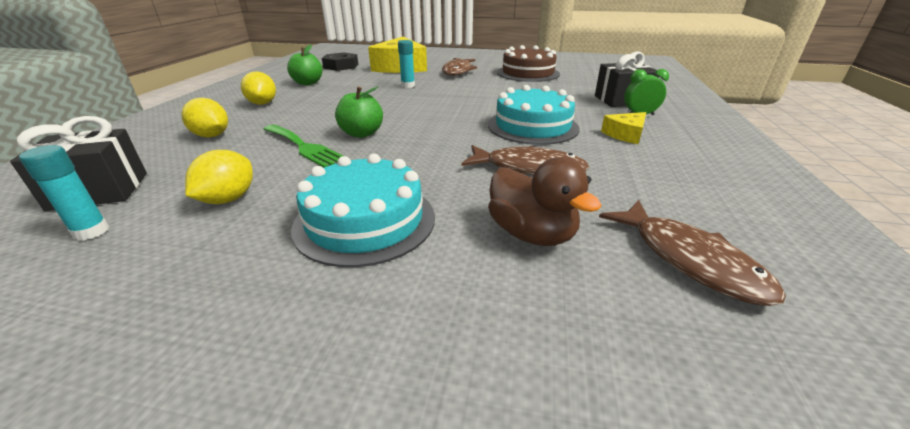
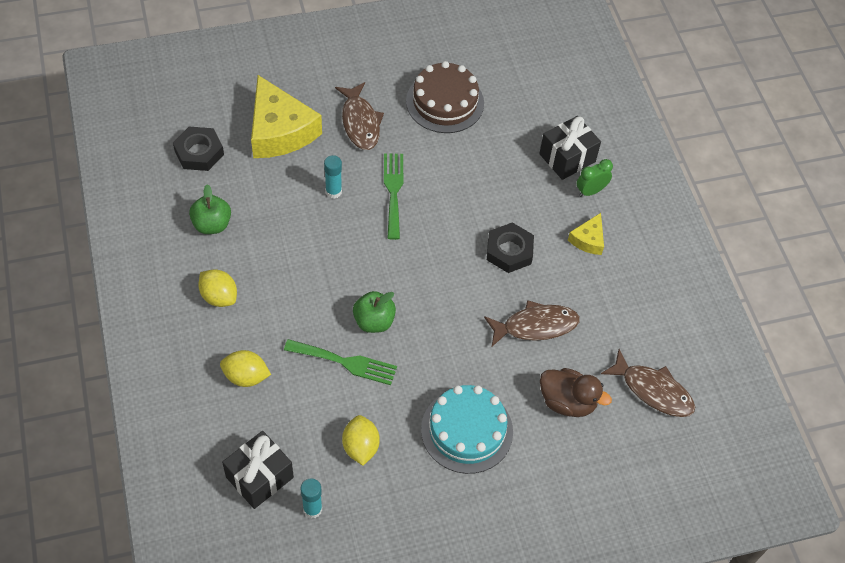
camera: 30 degrees left, 25 degrees up
turquoise cake [488,85,580,145] -> black nut [487,222,534,273]
none -> green fork [384,153,404,240]

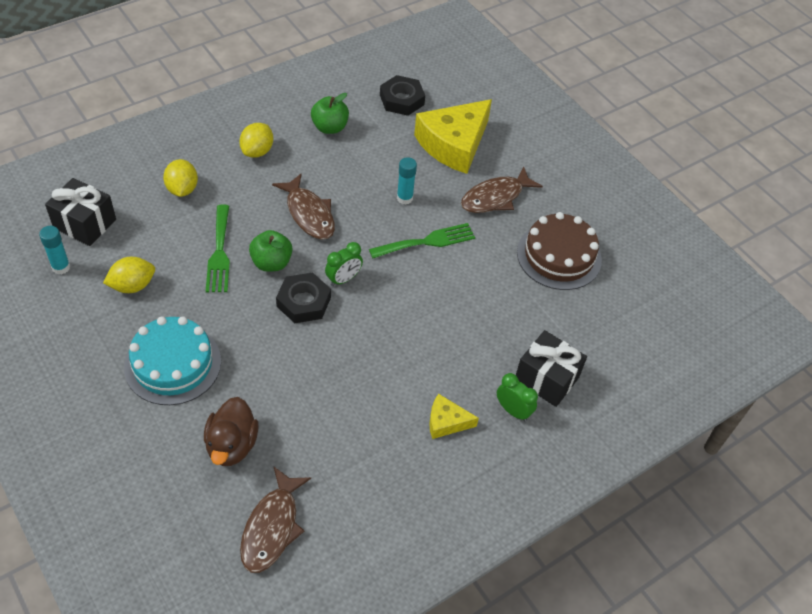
camera: 70 degrees right, 5 degrees down
brown fish [484,300,580,346] -> brown fish moved to [272,174,335,240]
black nut [487,222,534,273] -> black nut moved to [276,273,331,323]
none -> green clock [325,242,363,286]

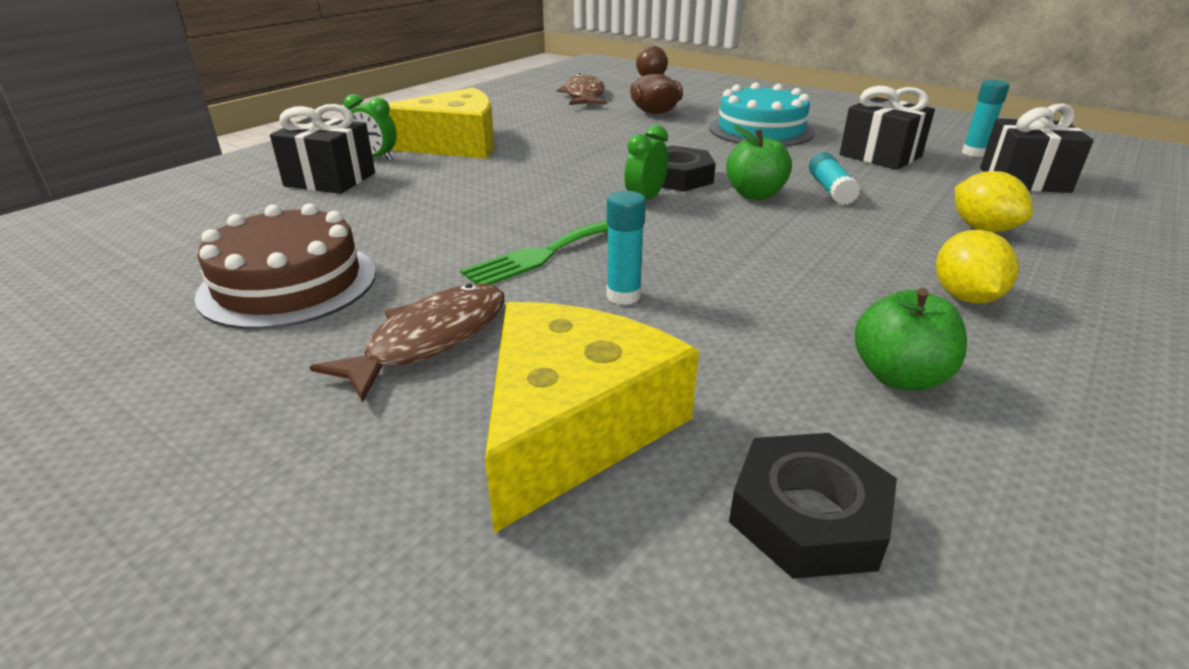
camera: 165 degrees right, 20 degrees down
yellow lemon [103,257,155,293] -> black gift [840,86,935,170]
green fork [206,205,230,292] -> turquoise glue stick [809,152,860,205]
brown fish [272,174,335,240] -> none
yellow cheese [429,394,479,439] -> yellow cheese [388,87,494,159], size x2.10

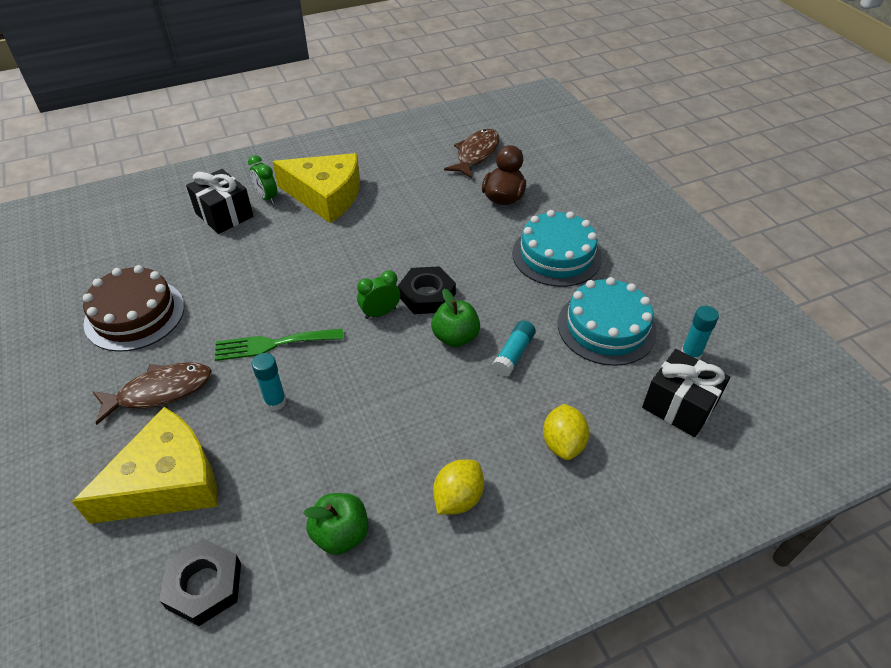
camera: 30 degrees right, 15 degrees up
black gift [840,86,935,170] -> turquoise cake [558,277,657,366]

